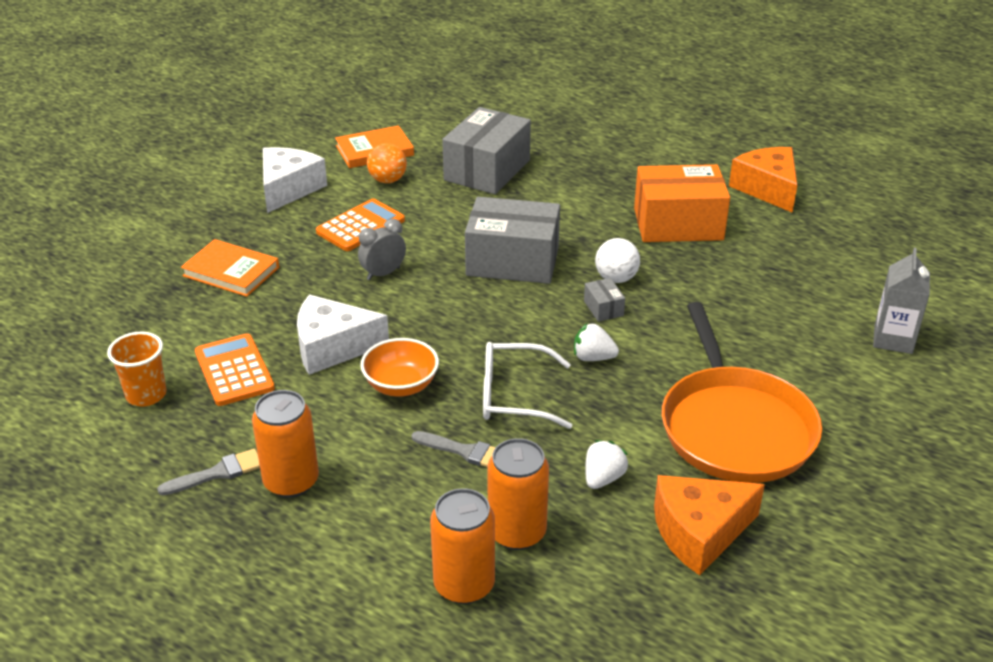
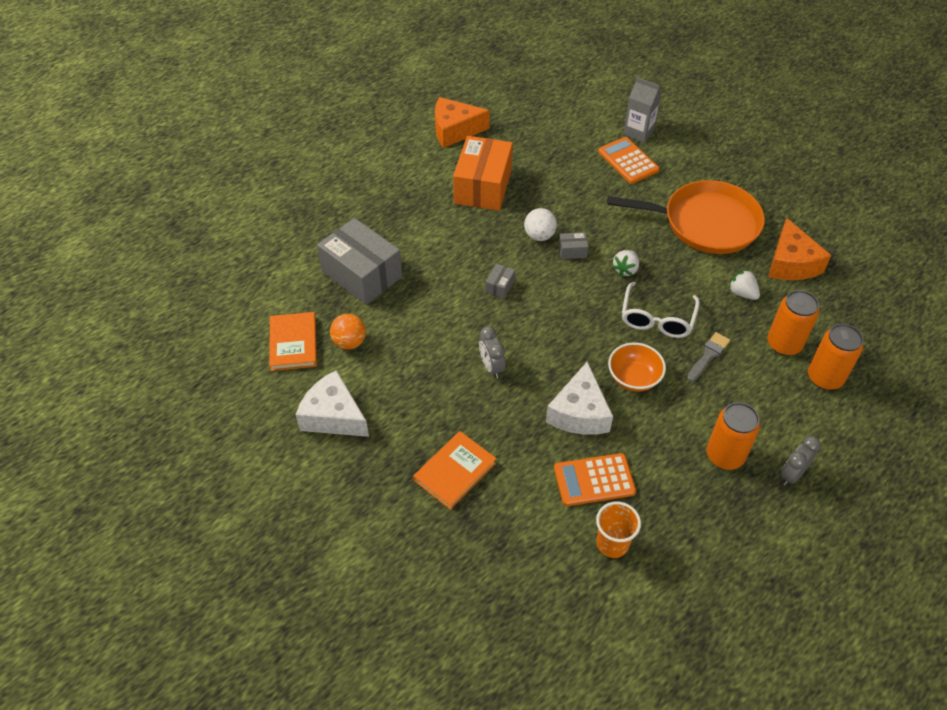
camera: 75 degrees left, 15 degrees up
grey brush [157,449,260,495] -> none
orange calculator [316,199,405,251] -> orange calculator moved to [598,137,660,184]
grey box [465,197,560,284] -> grey box [485,263,515,299], size x0.41
none -> grey clock [780,436,821,486]

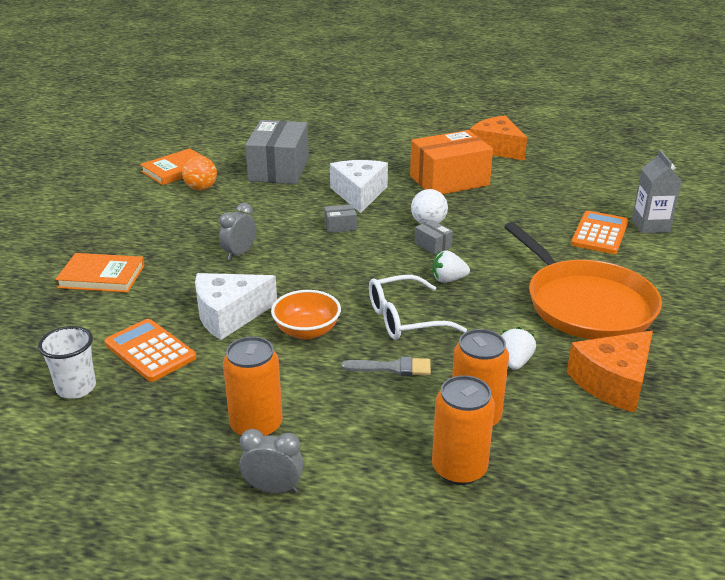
camera: 55 degrees right, 20 degrees down
white cheese [296,370,369,437] -> white cheese moved to [330,160,388,213]
orange cup [596,501,641,558] -> white cup [38,326,96,399]

